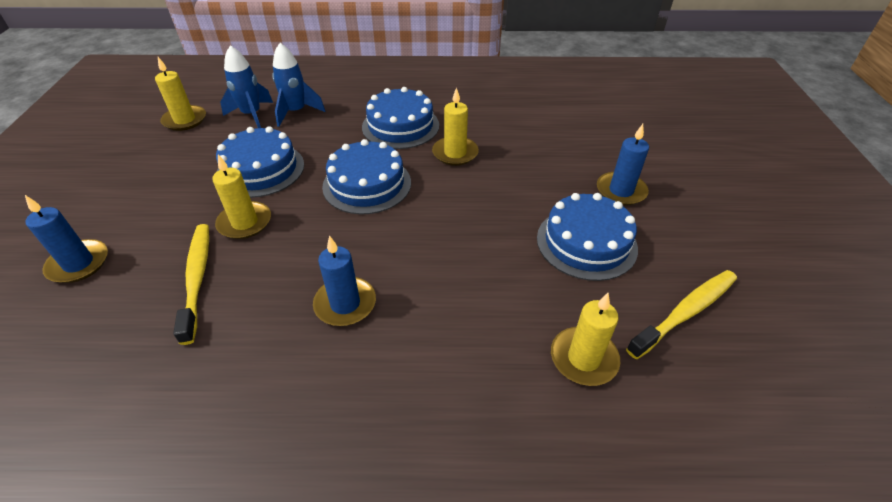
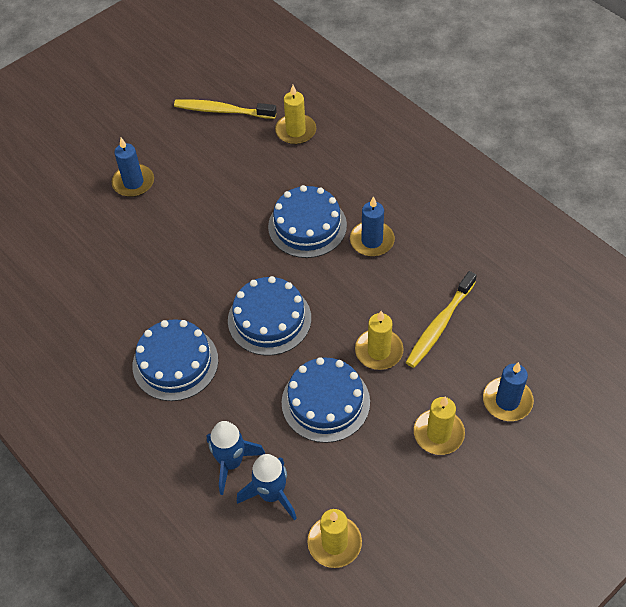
camera: 130 degrees left, 10 degrees up
yellow candle [432,87,479,166] -> yellow candle moved to [414,397,465,455]
blue cake [537,193,638,281] -> blue cake moved to [268,185,347,258]

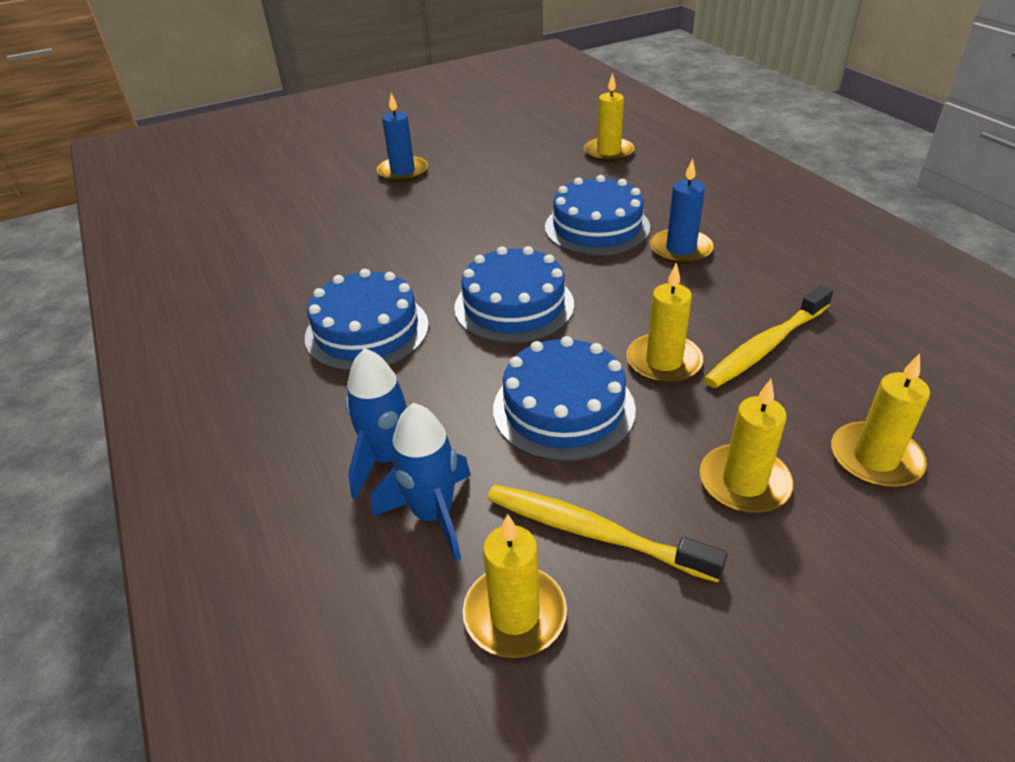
camera: 15 degrees right, 15 degrees down
yellow toothbrush [174,99,277,119] -> yellow toothbrush moved to [487,484,728,583]
blue candle [483,362,534,421] -> yellow candle [831,353,930,488]

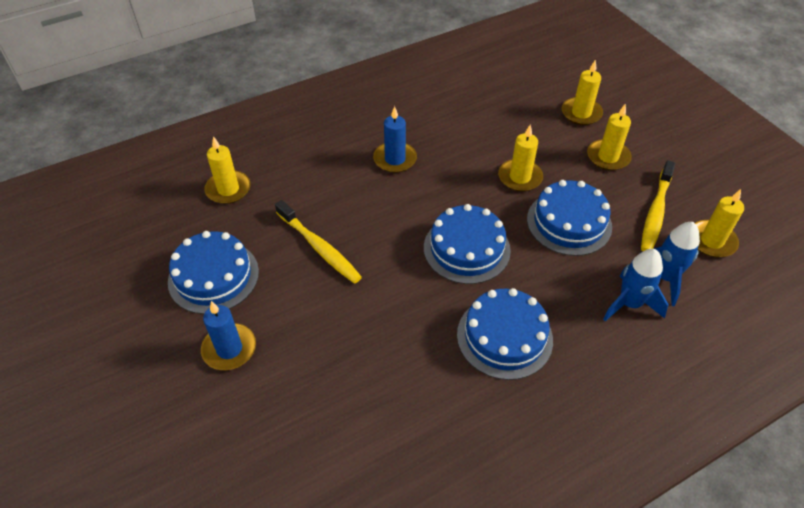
camera: 95 degrees left, 10 degrees up
blue cake [545,175,650,255] -> blue cake moved to [168,231,259,314]
yellow toothbrush [703,285,833,388] -> yellow toothbrush moved to [275,200,362,284]

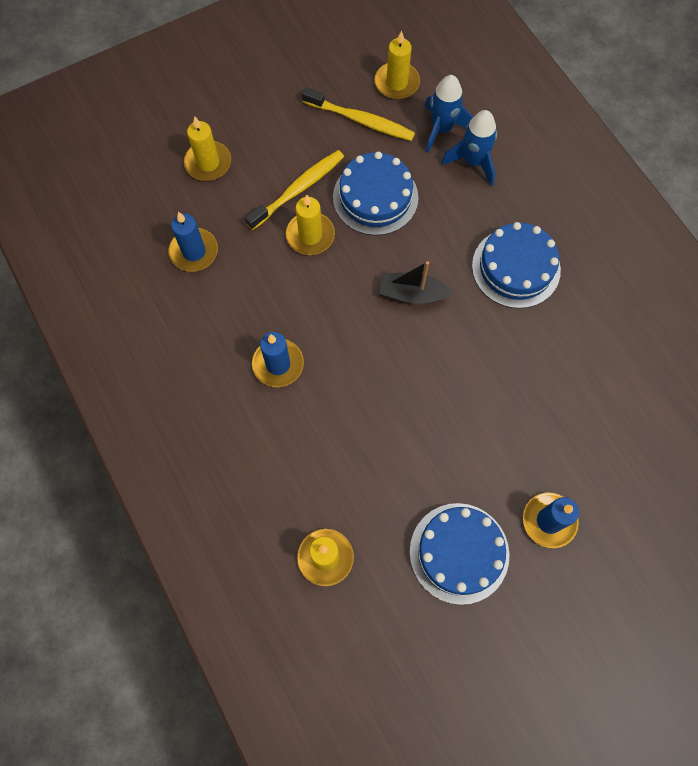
camera: 90 degrees left, 20 degrees up
yellow toothbrush [275,200,362,284] -> yellow toothbrush moved to [245,150,344,230]
blue cake [424,204,511,284] -> black boat [380,261,453,304]
yellow candle [587,103,632,170] -> none
none -> blue candle [169,212,218,272]

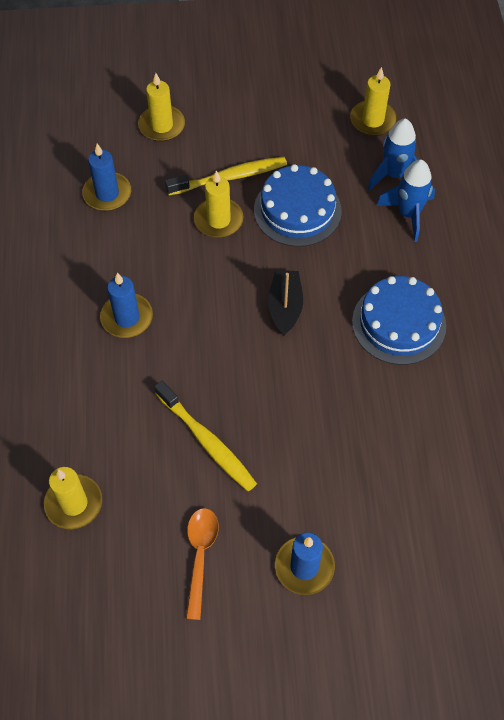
camera: 25 degrees right, 10 degrees down
yellow toothbrush [302,87,415,141] -> yellow toothbrush moved to [154,381,257,491]
black boat [380,261,453,304] -> black boat turned 60 degrees clockwise [268,270,303,336]
blue cake [410,503,510,605] -> orange spoon [186,508,219,620]

